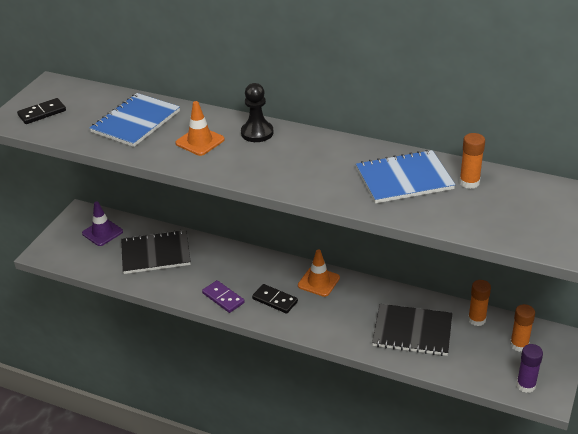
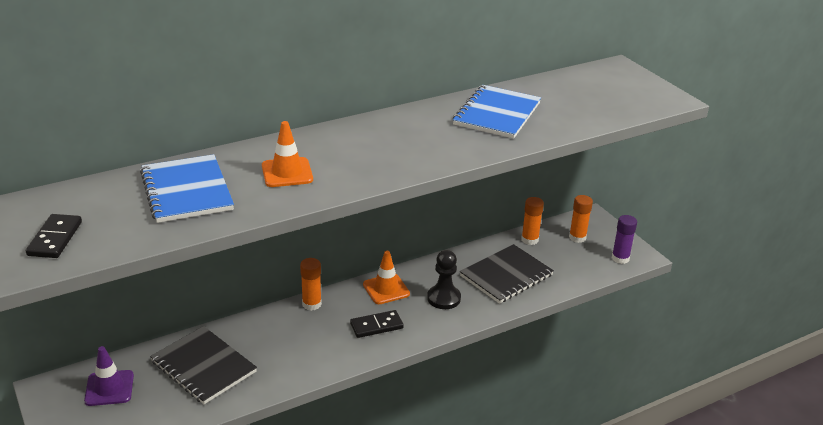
camera: 55 degrees left, 5 degrees down
black notebook [121,230,191,274] -> black notebook turned 75 degrees counterclockwise [150,326,257,404]
purple domino [202,280,245,313] -> none
black pawn [241,83,273,142] -> black pawn moved to [427,250,461,309]
orange glue stick [459,133,485,189] -> orange glue stick moved to [300,258,322,311]

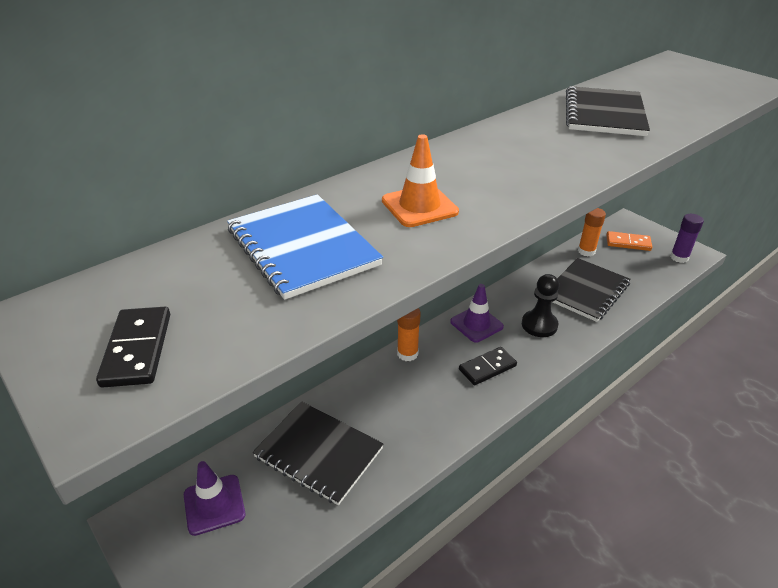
camera: 10 degrees left, 5 degrees up
orange traffic cone [363,251,410,304] -> purple traffic cone [450,284,504,343]
blue notebook [453,85,541,139] -> black notebook [566,86,650,136]
orange glue stick [569,195,593,243] -> orange domino [606,231,652,251]

